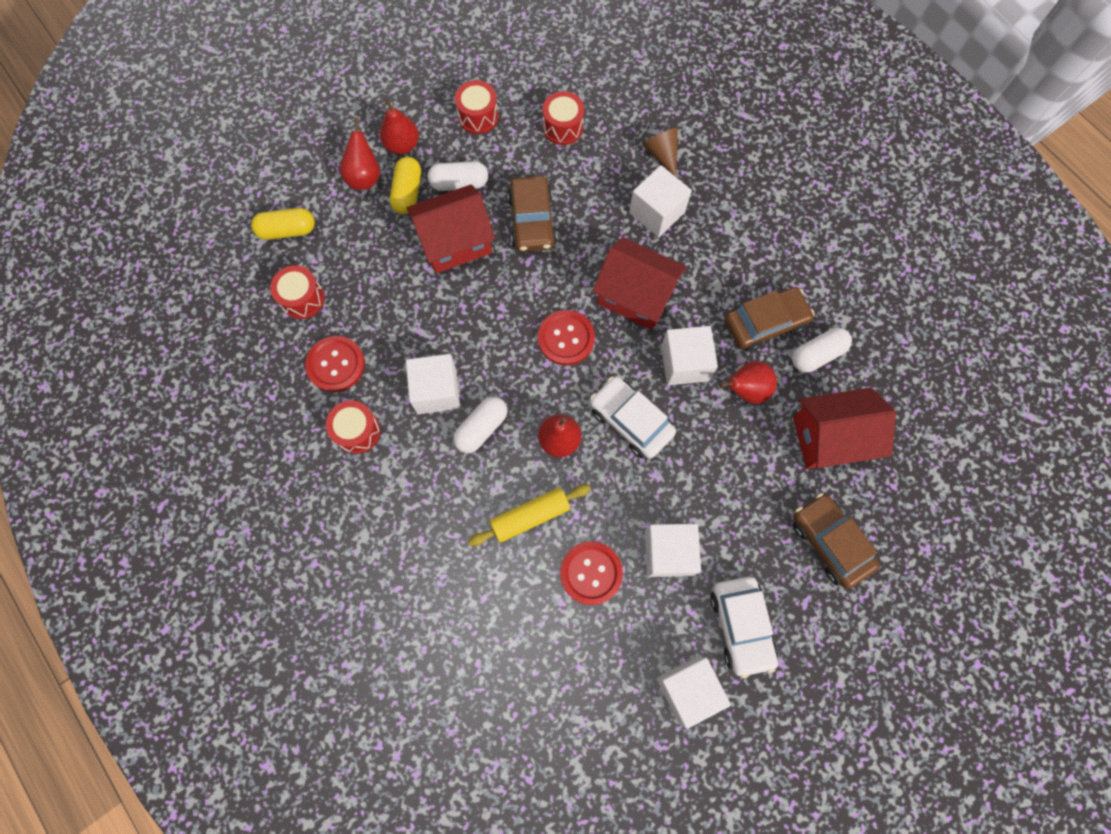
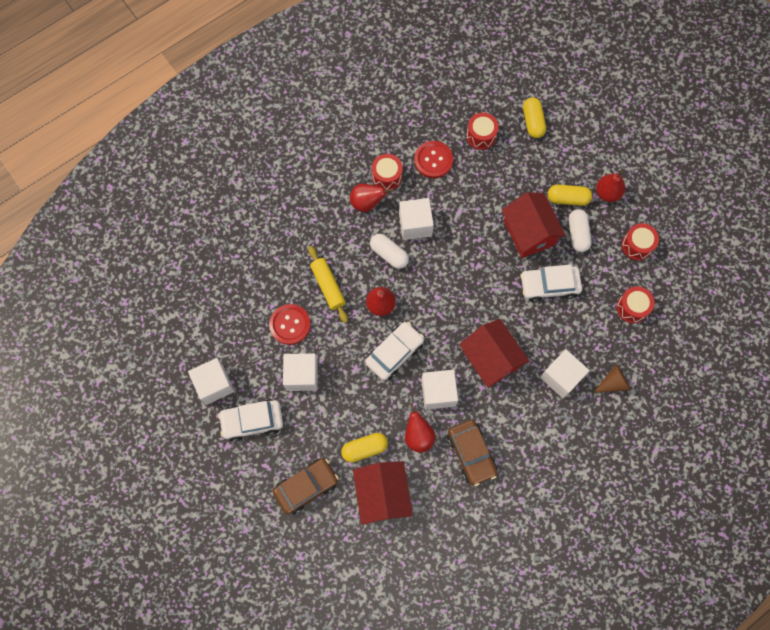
camera: 90 degrees right, 0 degrees up
red pear [340,117,380,190] -> red pear moved to [350,183,394,212]
brown car [507,176,557,252] -> white car [520,265,582,302]
red button [538,310,595,365] -> none
red house [593,237,687,330] -> red house turned 60 degrees counterclockwise [459,319,529,388]
white capsule [792,328,852,373] -> none
none -> yellow capsule [341,433,388,463]

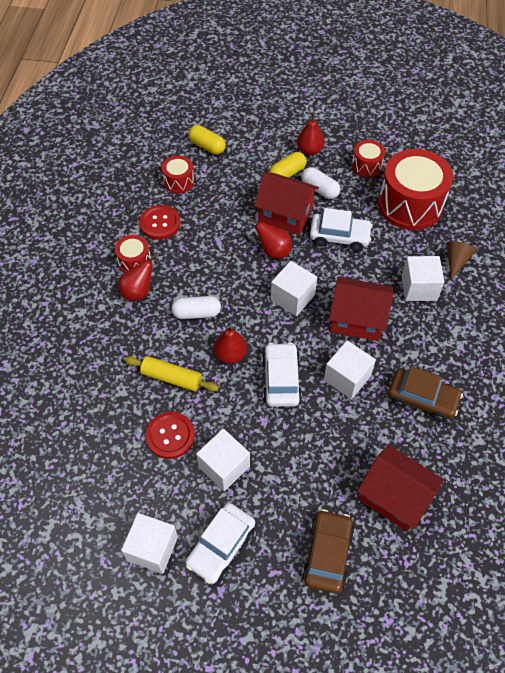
camera: 45 degrees left, 15 degrees down
yellow capsule [341,433,388,463] -> none
white cube [399,198,434,240] -> white cube moved to [271,261,317,316]
red pear [405,403,436,453] -> red pear moved to [249,217,292,259]
white car [520,265,582,302] -> white car turned 120 degrees counterclockwise [310,208,373,251]
red drum [617,286,655,323] -> red drum [378,149,453,230], size x2.07

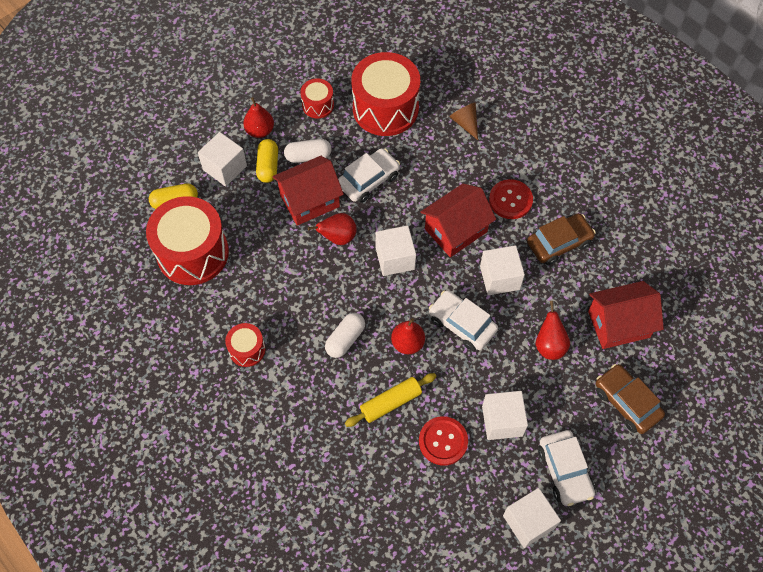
camera: 50 degrees left, 5 degrees up
red pear [118,253,157,301] -> red pear moved to [536,301,570,360]
red button [139,205,181,240] -> red button moved to [489,179,533,219]
red drum [162,156,194,193] -> red drum [146,196,229,285], size x2.07
white cube [401,256,444,301] -> white cube moved to [198,132,247,186]

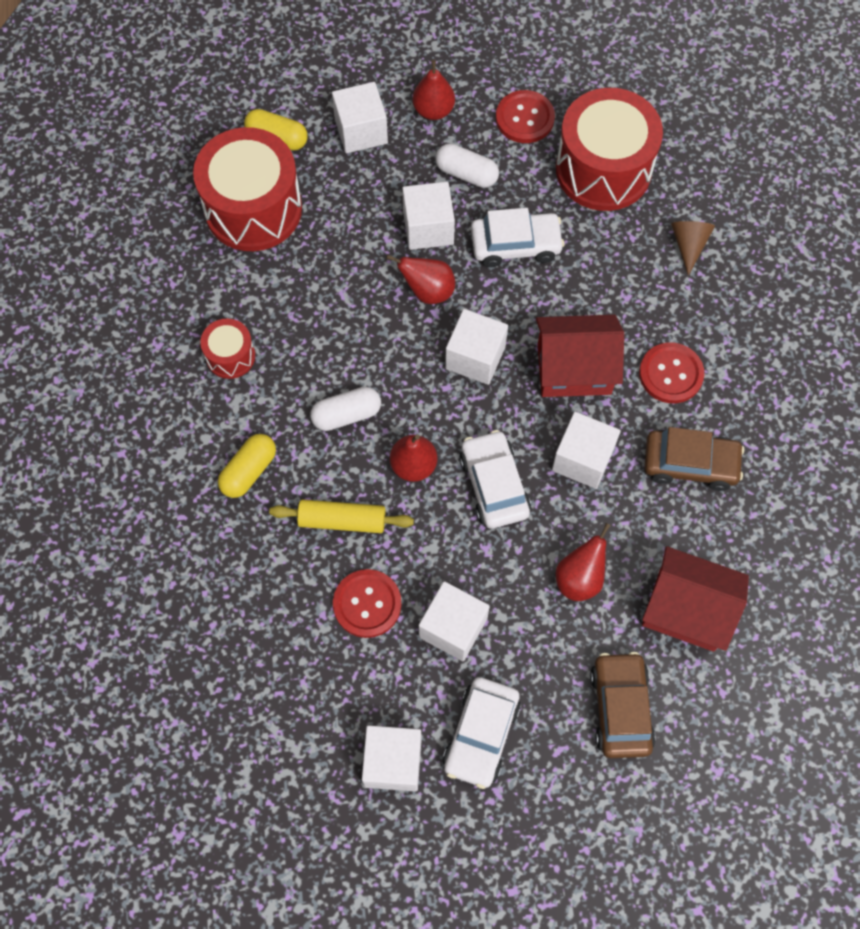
camera: 35 degrees right, 5 degrees up
yellow capsule [256,139,278,183] -> yellow capsule moved to [218,434,276,498]
red house [272,156,344,226] -> white cube [402,182,455,250]
red drum [300,78,334,118] -> red button [496,90,555,143]

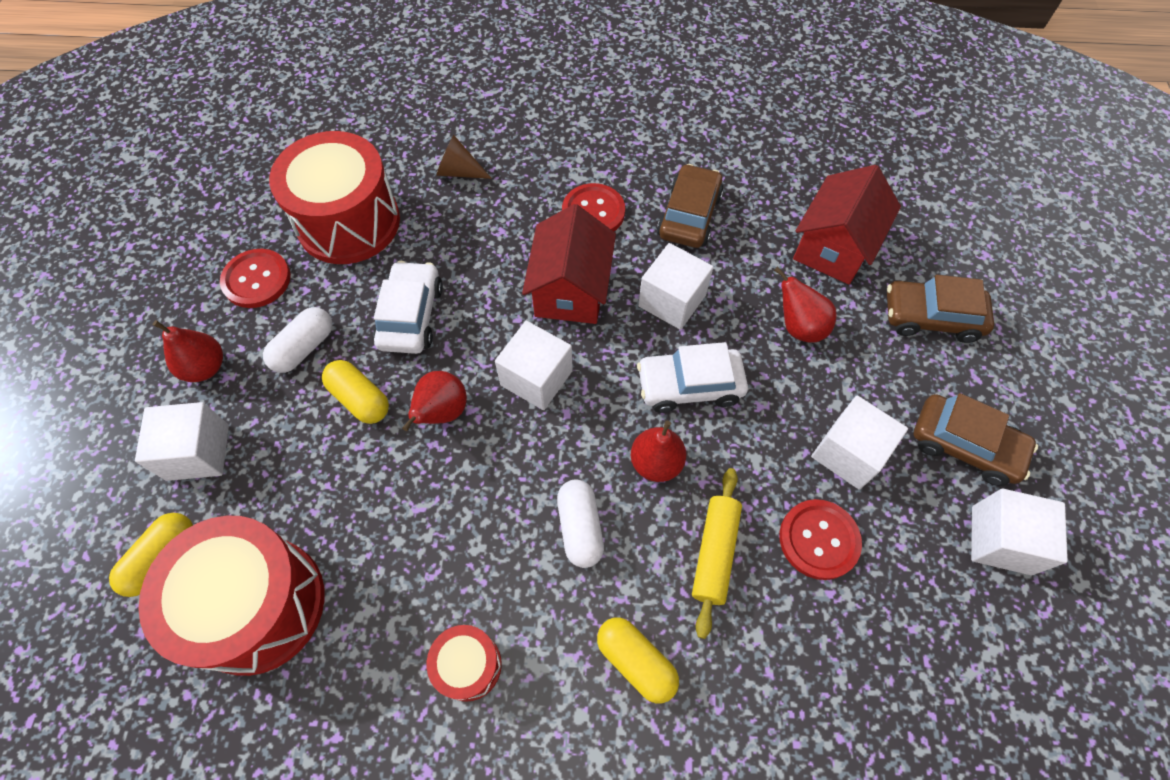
camera: 80 degrees left, 5 degrees down
white cube [402,182,455,250] -> yellow capsule [322,360,389,424]
white car [443,677,521,789] -> brown car [914,393,1038,486]

